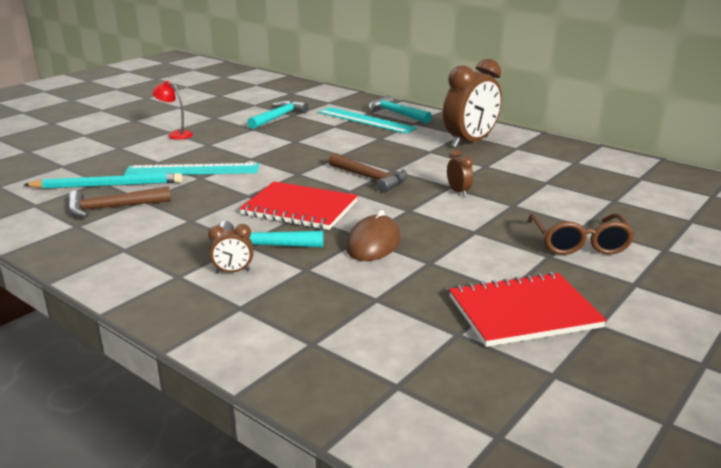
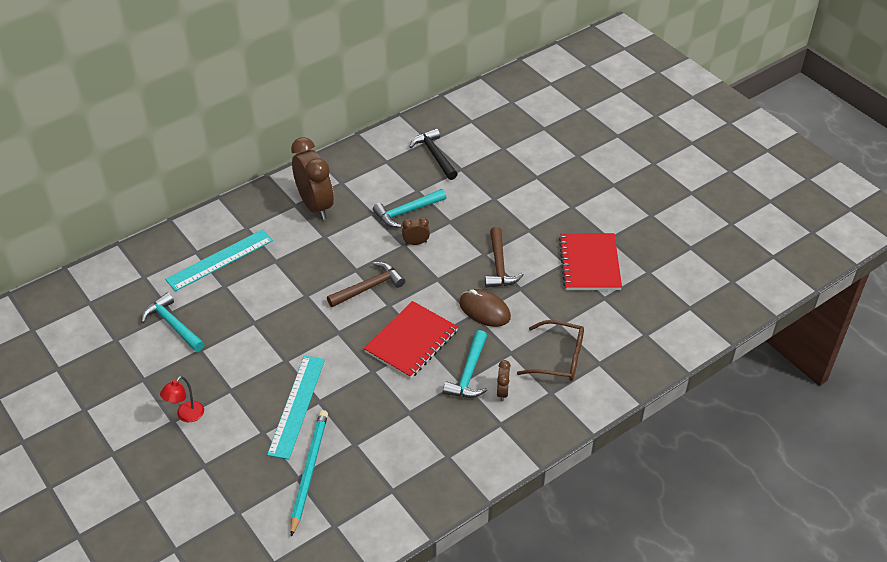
camera: 75 degrees left, 20 degrees up
brown hammer [68,186,171,218] -> brown hammer moved to [485,227,524,288]
turquoise hammer [369,95,432,123] -> turquoise hammer moved to [373,189,447,228]
brown glasses [528,214,635,255] -> brown glasses moved to [517,320,584,381]
none -> black hammer [409,128,458,180]

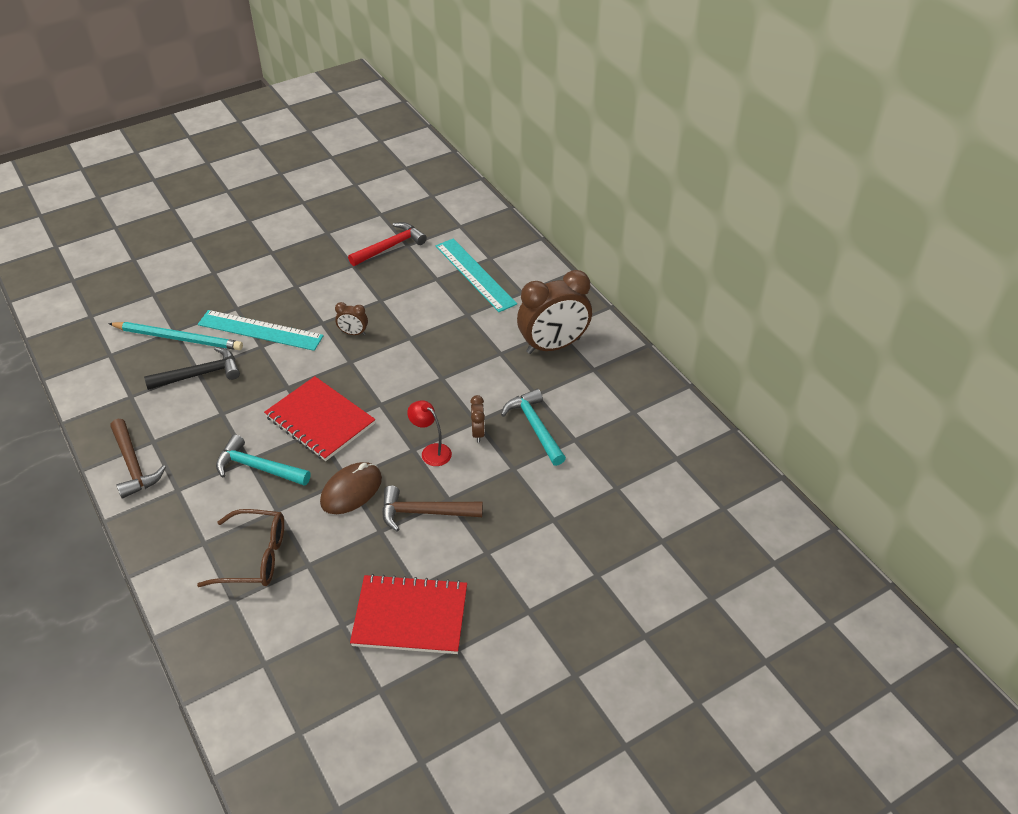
camera: 95 degrees right, 0 degrees up
turquoise hammer [141,293,205,352] -> red hammer [348,222,427,266]
red lamp [160,376,204,422] -> red lamp moved to [407,400,452,466]
brown hammer [327,262,405,307] -> brown hammer moved to [110,419,166,499]
black hammer [409,128,458,180] -> black hammer moved to [144,347,240,390]
brown clock [497,360,511,402] -> brown clock moved to [335,302,368,335]
brown glasses [517,320,584,381] -> brown glasses turned 105 degrees counterclockwise [197,509,284,587]

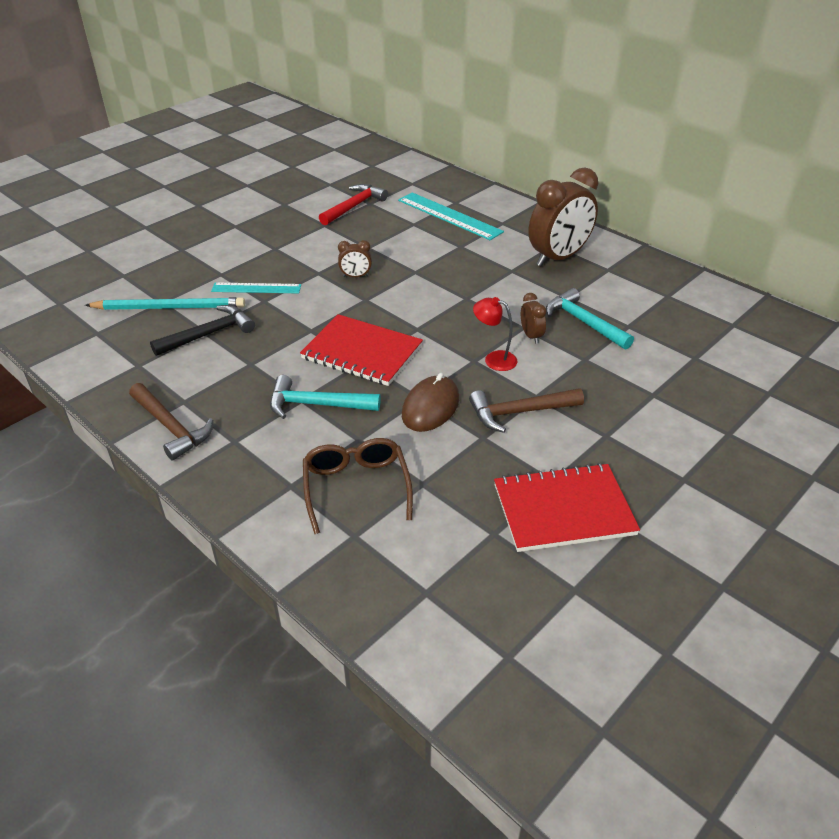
camera: 15 degrees left, 5 degrees down
brown glasses [197,509,284,587] -> brown glasses turned 90 degrees counterclockwise [303,438,413,534]
turquoise ruler [198,310,324,351] -> turquoise ruler [211,283,301,293], size x0.64

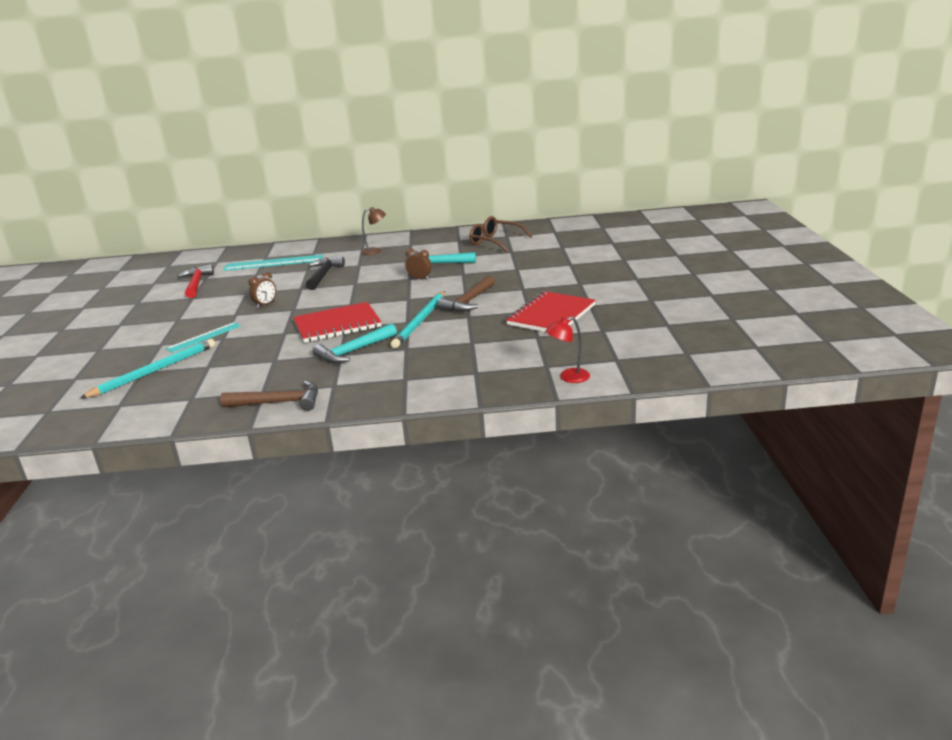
camera: 45 degrees left, 15 degrees down
black hammer [150,305,255,356] -> black hammer moved to [306,257,345,290]
brown glasses [303,438,413,534] -> brown glasses moved to [469,216,532,252]
brown mouse [402,373,459,432] -> turquoise pencil [391,291,445,348]
red lamp [473,297,517,371] -> red lamp moved to [545,316,590,383]
brown clock [528,168,598,267] -> brown lamp [361,207,386,255]

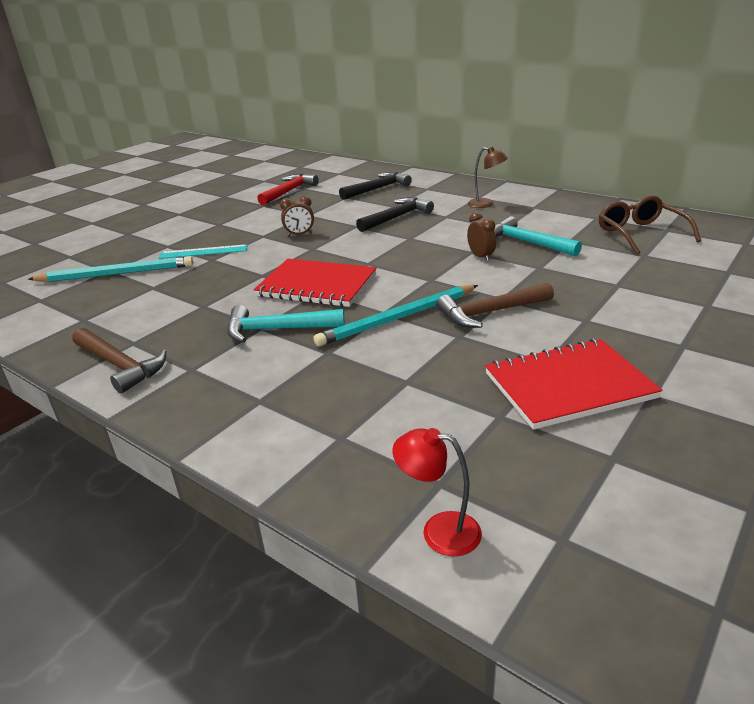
camera: 40 degrees right, 5 degrees up
turquoise ruler [223,255,323,271] -> black hammer [339,172,412,200]

